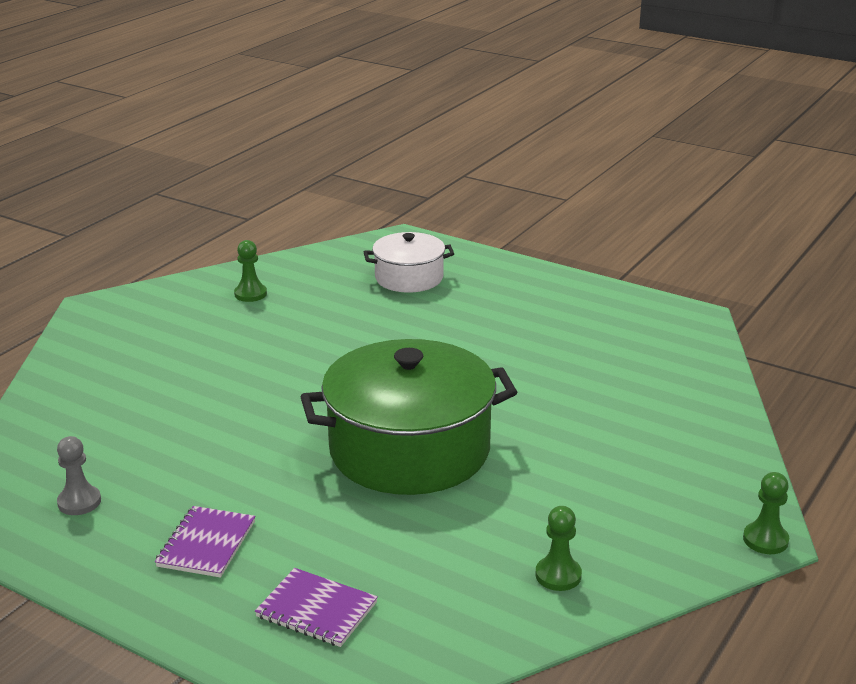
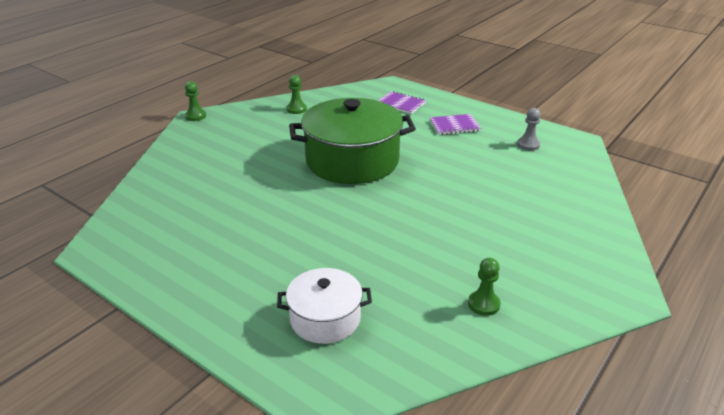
camera: 175 degrees left, 5 degrees up
purple notebook [155,506,255,578] -> purple notebook turned 60 degrees clockwise [430,114,481,135]

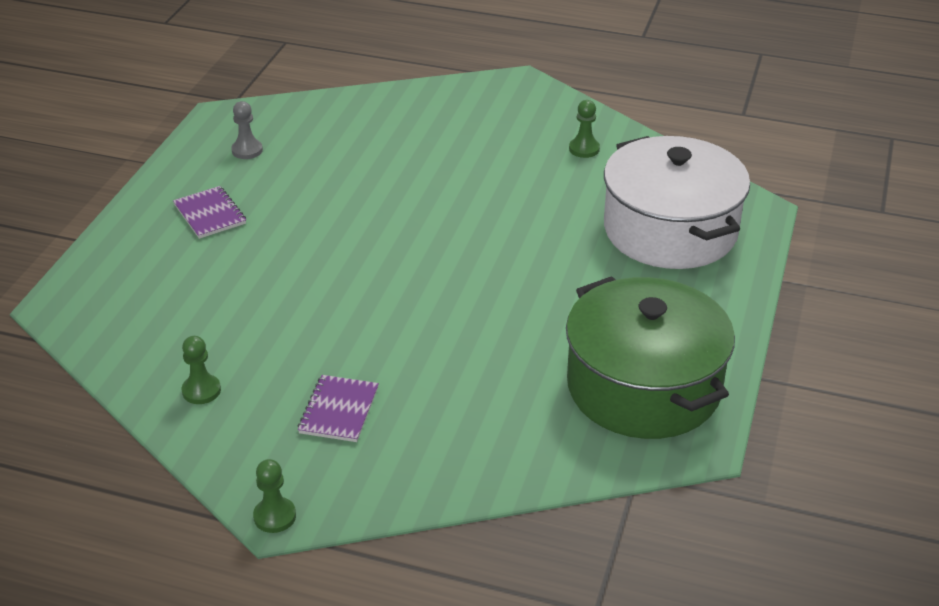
camera: 110 degrees left, 5 degrees up
white pot [277,268,372,344] -> white pot [604,136,750,269], size x1.86
green pot [289,98,416,184] -> green pot moved to [566,276,735,439]
purple notebook [378,91,426,114] -> purple notebook moved to [298,375,379,442]

